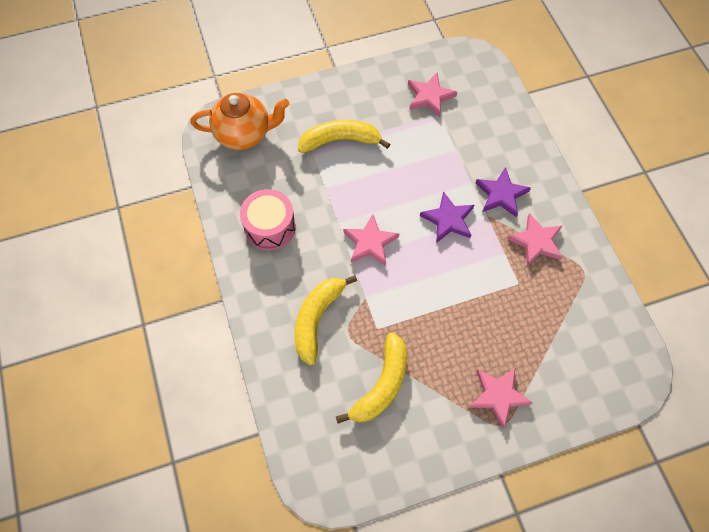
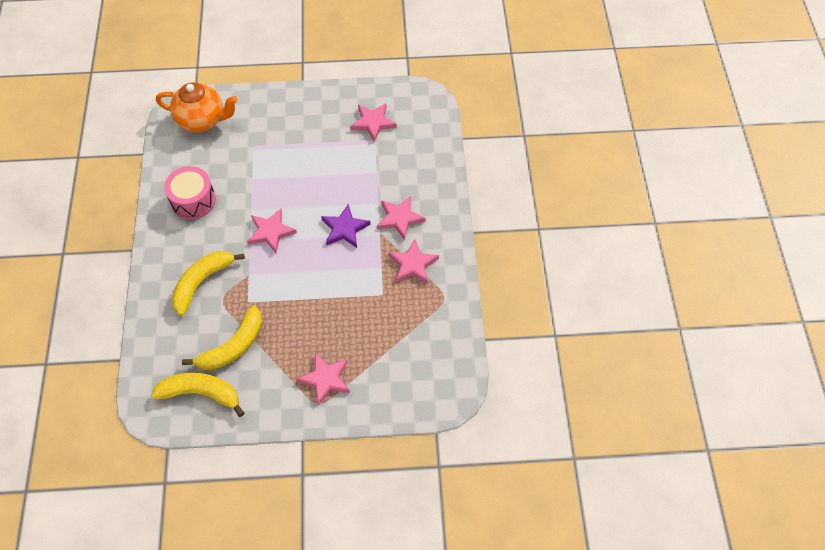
camera: 15 degrees right, 5 degrees down
yellow banana [298,120,390,153] -> yellow banana moved to [151,373,244,417]
purple star [476,167,531,217] -> pink star [377,196,426,240]

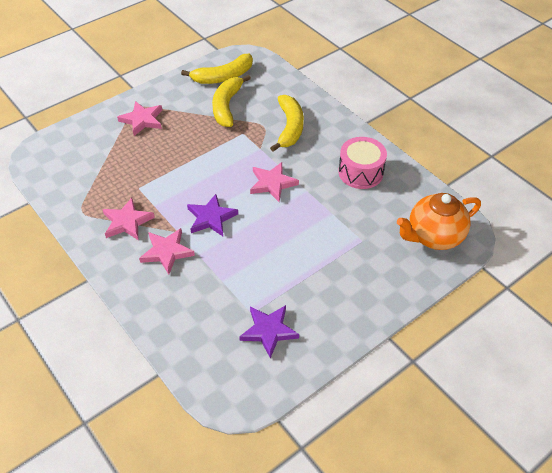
camera: 145 degrees right, 10 degrees down
pink star [350,103,397,142] -> purple star [239,305,299,358]

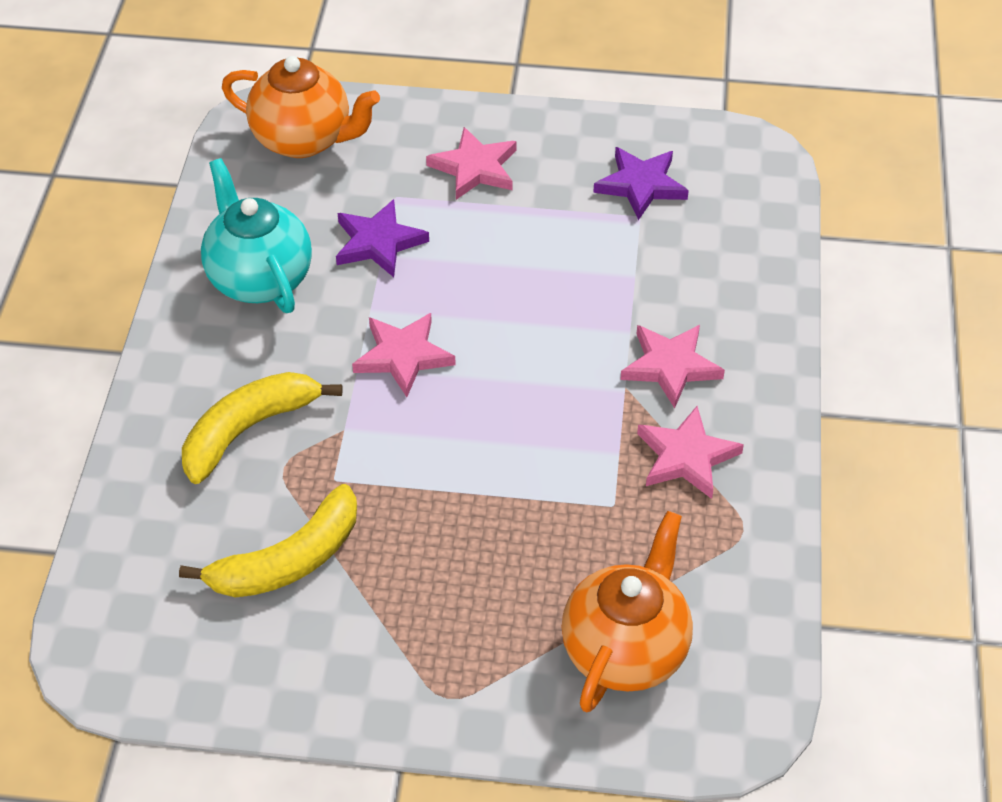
camera: 135 degrees left, 0 degrees up
pink star [117,101,162,136] -> pink star moved to [426,127,516,200]
yellow banana [181,54,253,84] -> none
purple star [187,194,238,236] -> purple star moved to [336,199,429,277]
pink drum [338,137,387,189] -> turquoise teapot [201,158,312,313]
none -> orange teapot [562,511,693,713]

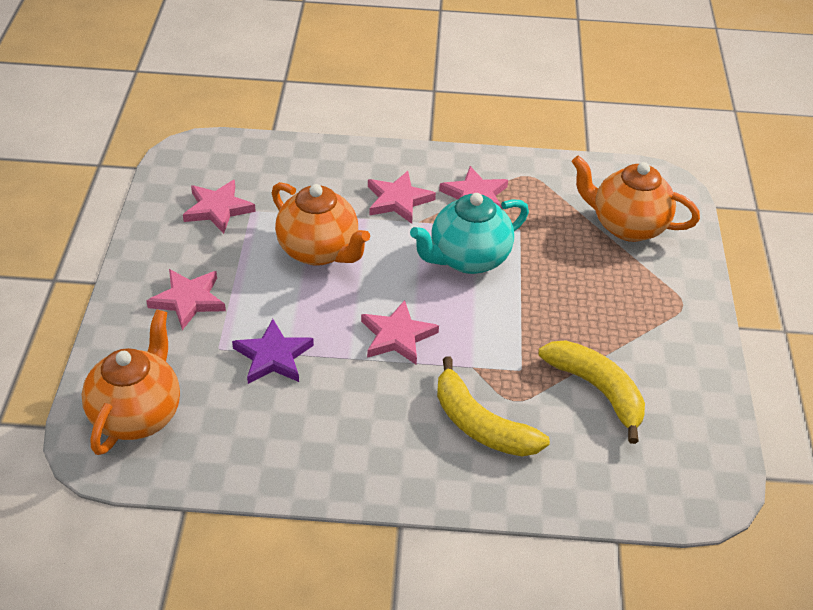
camera: 95 degrees left, 5 degrees down
turquoise teapot [201,158,312,313] -> turquoise teapot moved to [410,193,529,274]
purple star [593,147,689,220] -> pink star [183,180,256,234]
none -> orange teapot [272,182,370,266]

